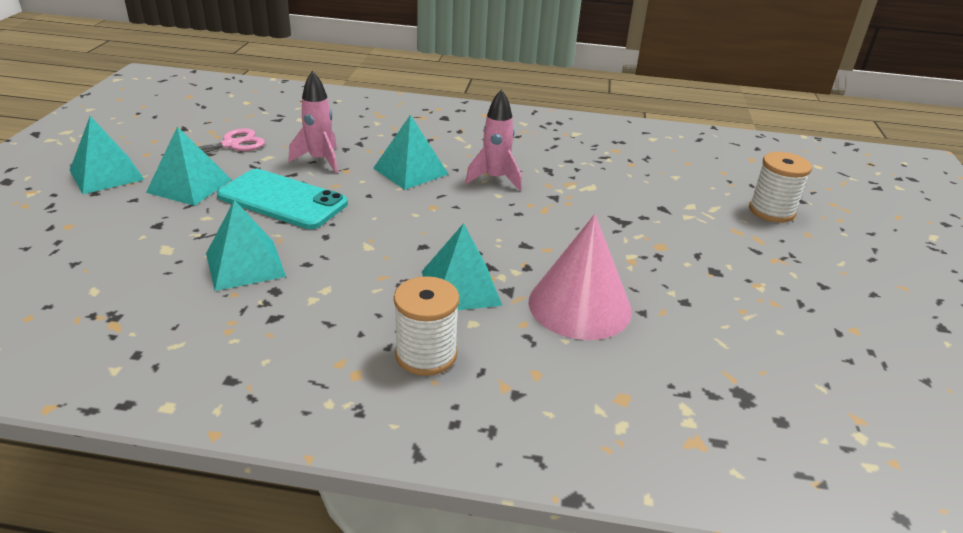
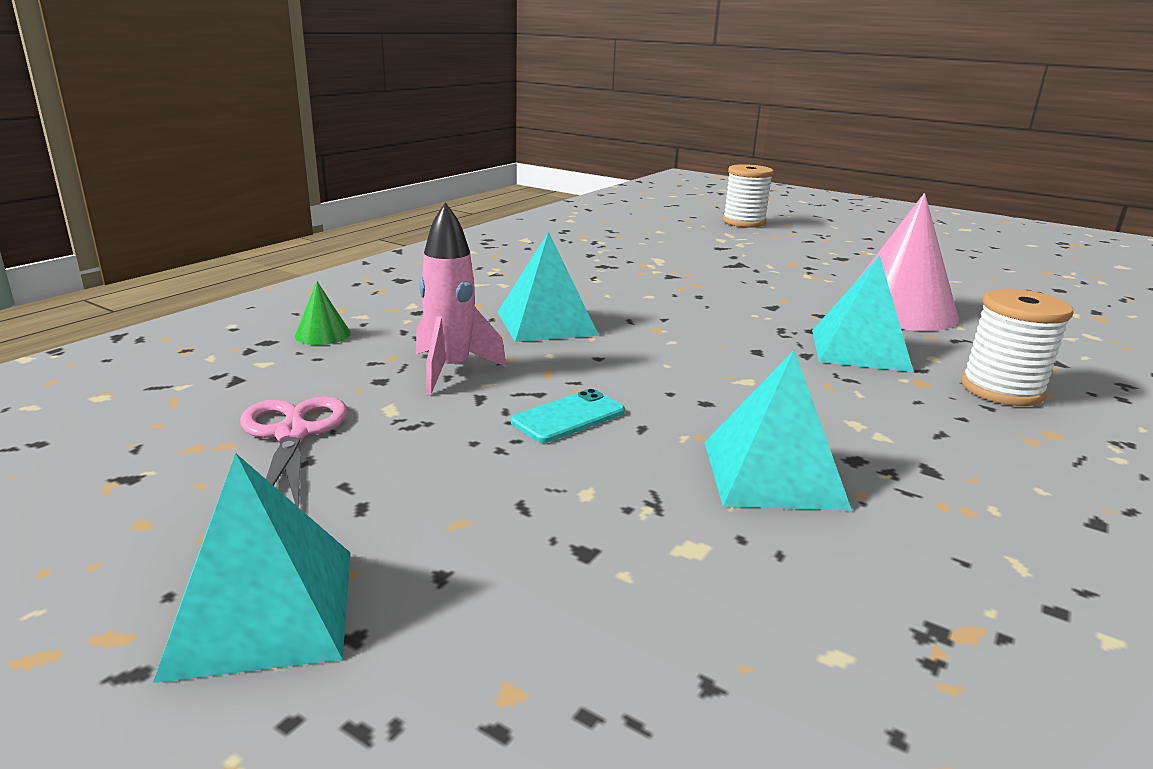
camera: 65 degrees left, 10 degrees down
turquoise pyramid [146,127,232,206] -> none
turquoise phone [217,169,348,229] -> turquoise phone [511,389,625,443], size x0.49
pink rocket [465,89,521,191] -> none
none -> green cone [295,281,351,345]

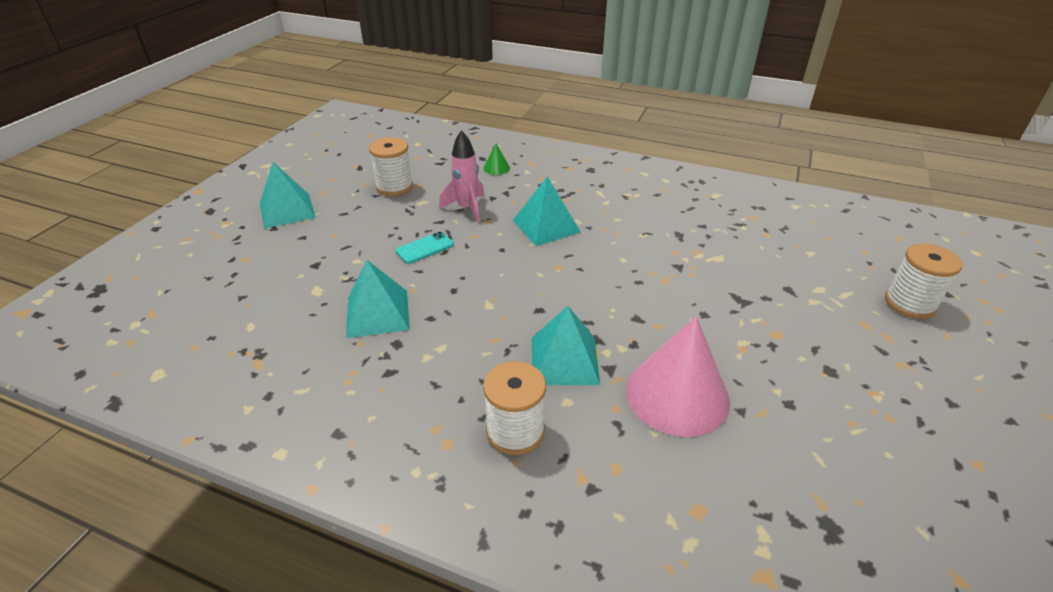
camera: 80 degrees right, 15 degrees up
pink scissors [240,396,348,507] -> white spool [369,137,413,196]
turquoise phone [511,389,625,443] -> turquoise phone turned 75 degrees counterclockwise [395,232,454,264]

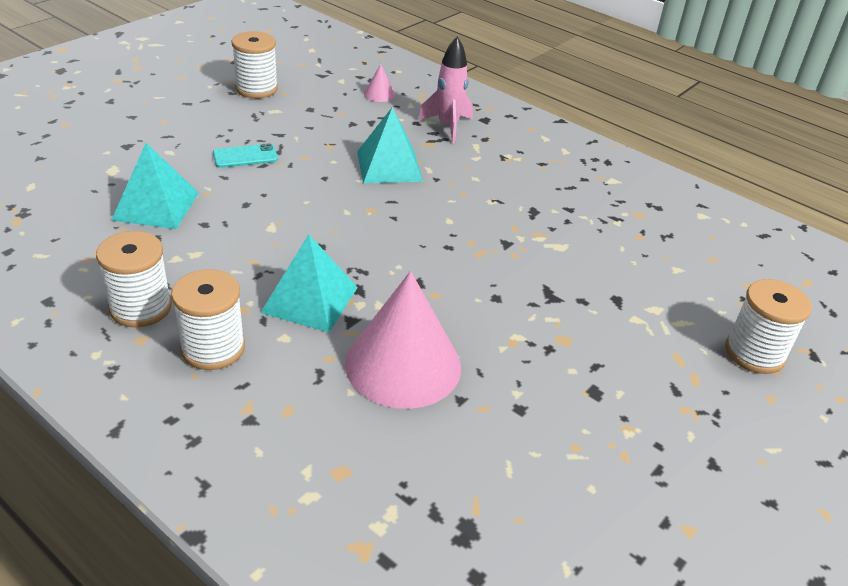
camera: 15 degrees right, 0 degrees up
turquoise pyramid [260,162,316,229] -> none
pink rocket [439,130,485,223] -> pink rocket moved to [418,37,473,143]
green cone [483,143,510,175] -> pink cone [364,64,395,102]
none -> white spool [96,231,172,327]

